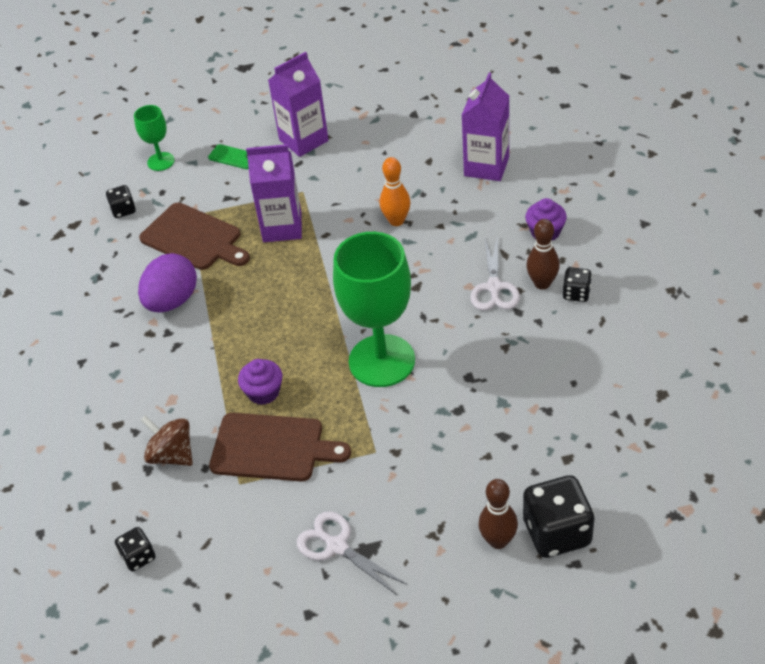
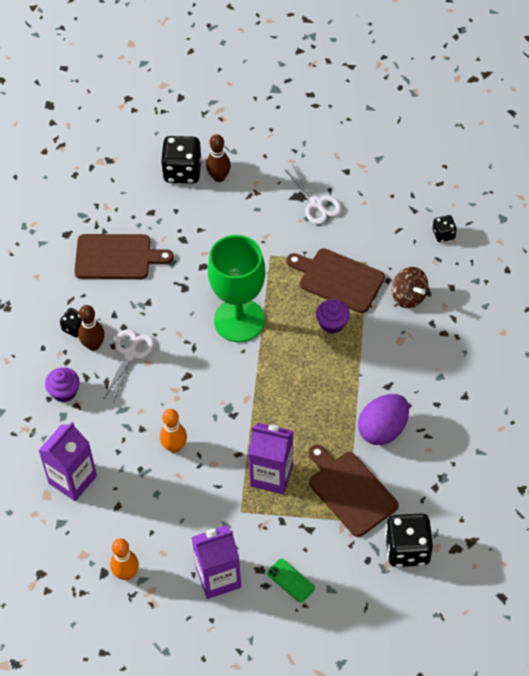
camera: 165 degrees left, 10 degrees up
black dice [106,185,136,218] -> black dice [385,513,433,567], size x1.91
green goblet [134,105,175,171] -> none
none -> brown cutting board [74,234,174,279]
none -> orange bowling pin [110,538,139,580]

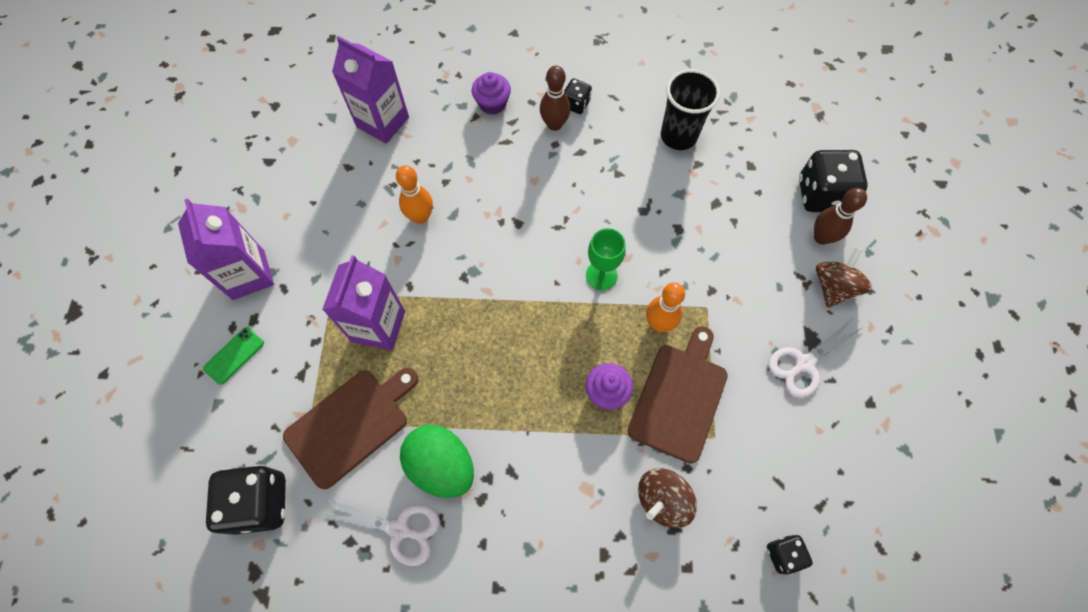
camera: 85 degrees right, 10 degrees up
brown cutting board [74,234,174,279] -> black cup [661,69,720,150]
white scissors [104,329,154,401] -> white scissors moved to [320,499,440,566]
orange bowling pin [110,538,139,580] -> orange bowling pin moved to [646,282,685,332]
green goblet [208,235,265,342] -> green goblet [586,228,626,290], size x0.49
purple egg [358,394,409,445] -> green egg [400,425,474,498]
none -> brown spinning top [816,247,872,308]

